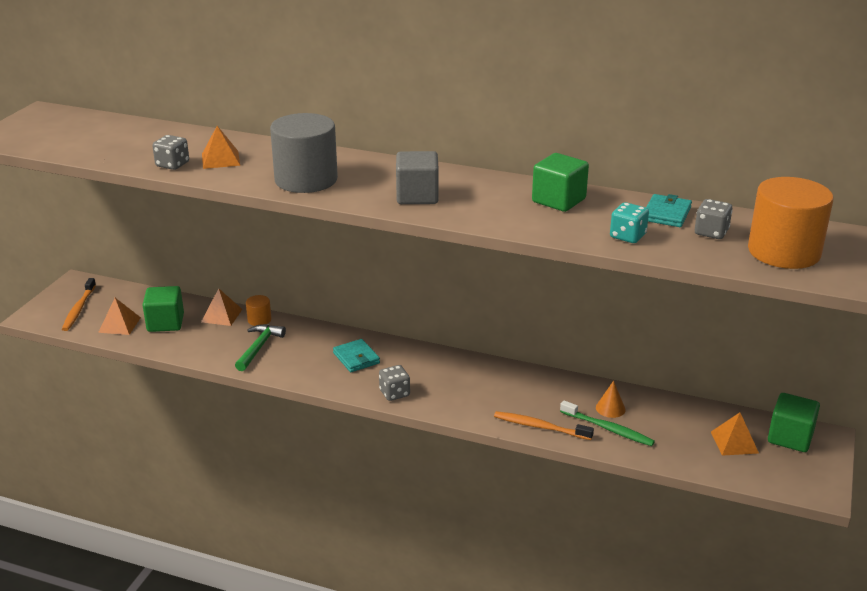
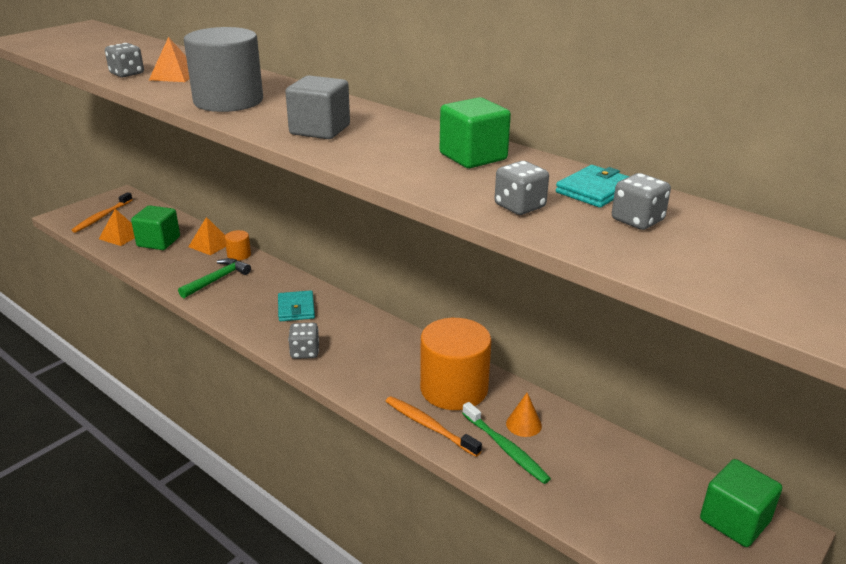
camera: 20 degrees right, 0 degrees up
turquoise dice [610,202,649,243] -> grey dice [495,161,549,215]
orange pyramid [711,412,759,456] -> none
orange cylinder [748,177,834,269] -> orange cylinder moved to [420,318,491,410]

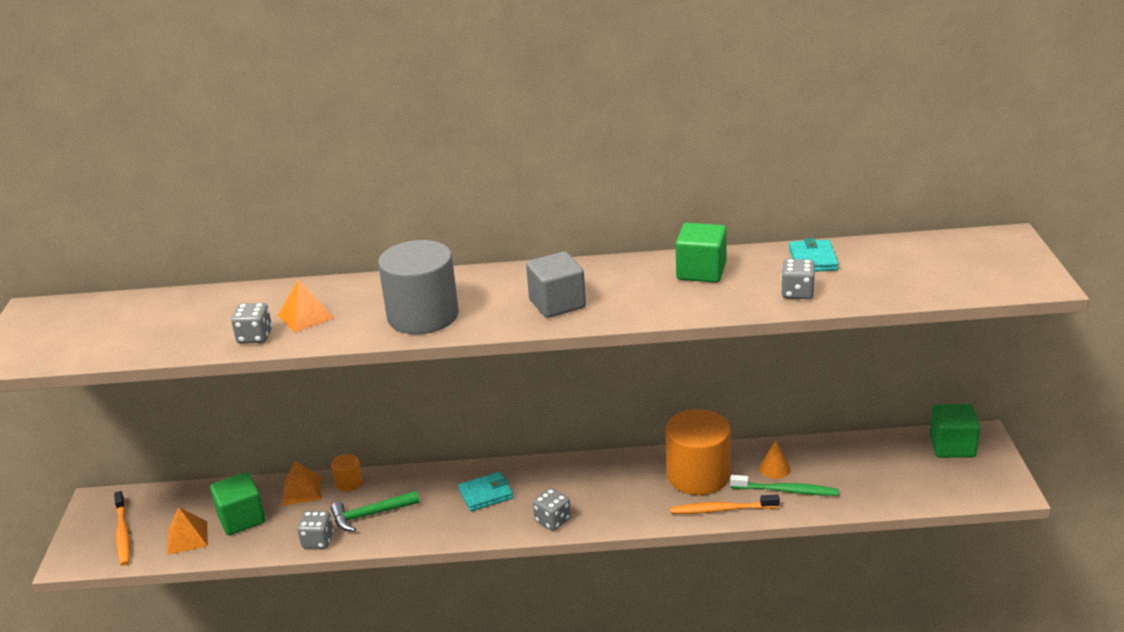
camera: 40 degrees left, 0 degrees up
green hammer [178,258,251,298] -> green hammer turned 105 degrees counterclockwise [331,491,420,532]
turquoise wallet [278,290,315,321] -> turquoise wallet turned 60 degrees counterclockwise [458,472,513,511]
grey dice [612,173,671,230] -> grey dice moved to [297,511,334,549]

